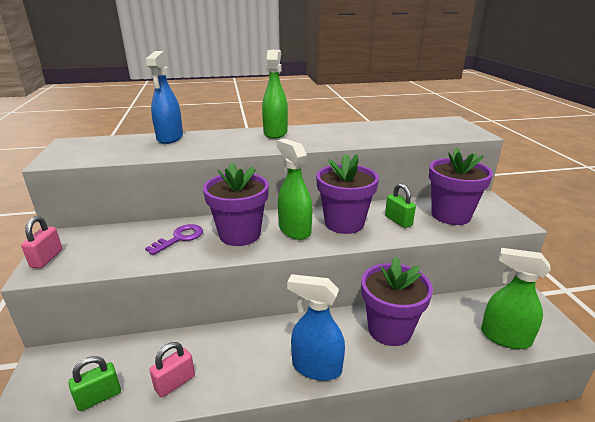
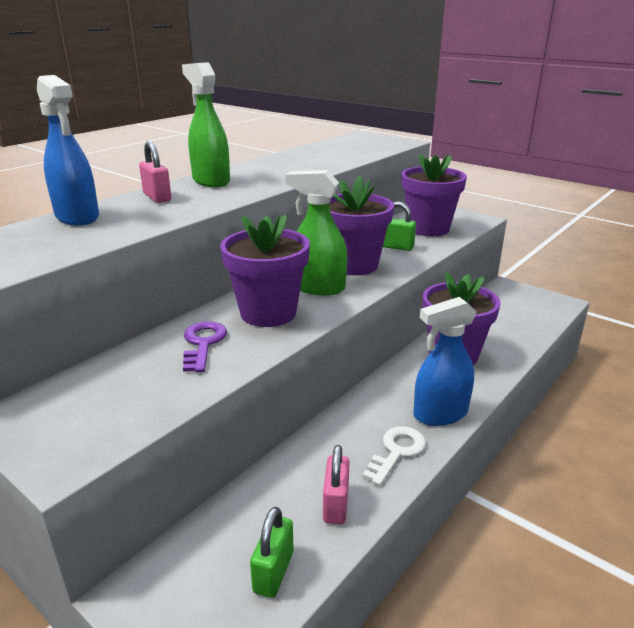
camera: 40 degrees left, 0 degrees up
pink padlock [21,216,62,268] -> pink padlock moved to [139,141,172,203]
green spray bottle [481,248,550,349] -> none
none -> white key [363,426,426,486]

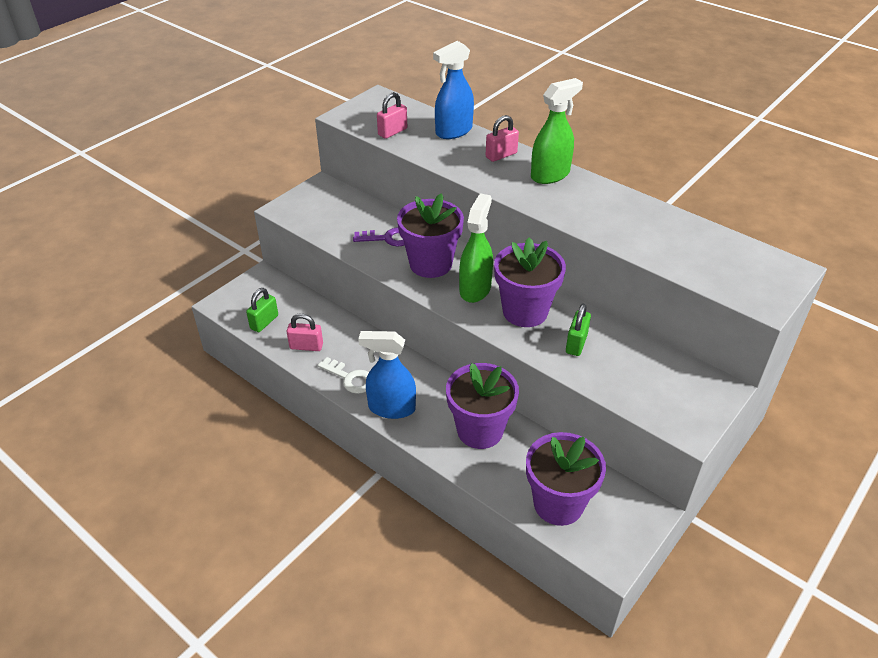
camera: 90 degrees right, 15 degrees up
green padlock [250,507,294,598] -> green padlock turned 75 degrees counterclockwise [246,288,278,332]
purple flower pot [401,154,467,236] -> purple flower pot moved to [526,432,606,526]
blue spray bottle [413,297,477,426] -> blue spray bottle turned 60 degrees counterclockwise [358,331,416,419]
none -> pink padlock [377,92,407,139]

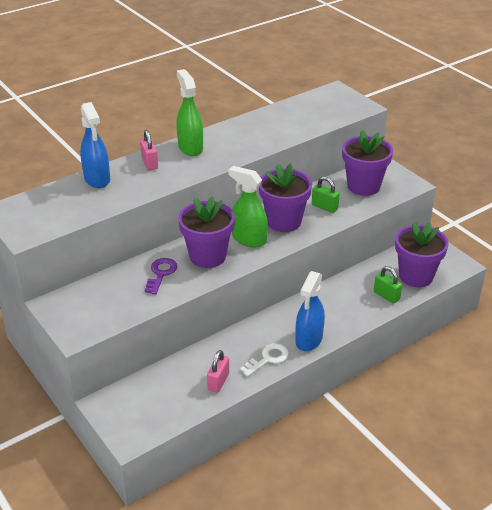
camera: 75 degrees left, 5 degrees down
green padlock [246,288,278,332] -> green padlock moved to [374,266,402,304]
pink padlock [377,92,407,139] -> none
purple flower pot [446,363,519,449] -> purple flower pot moved to [342,130,393,196]

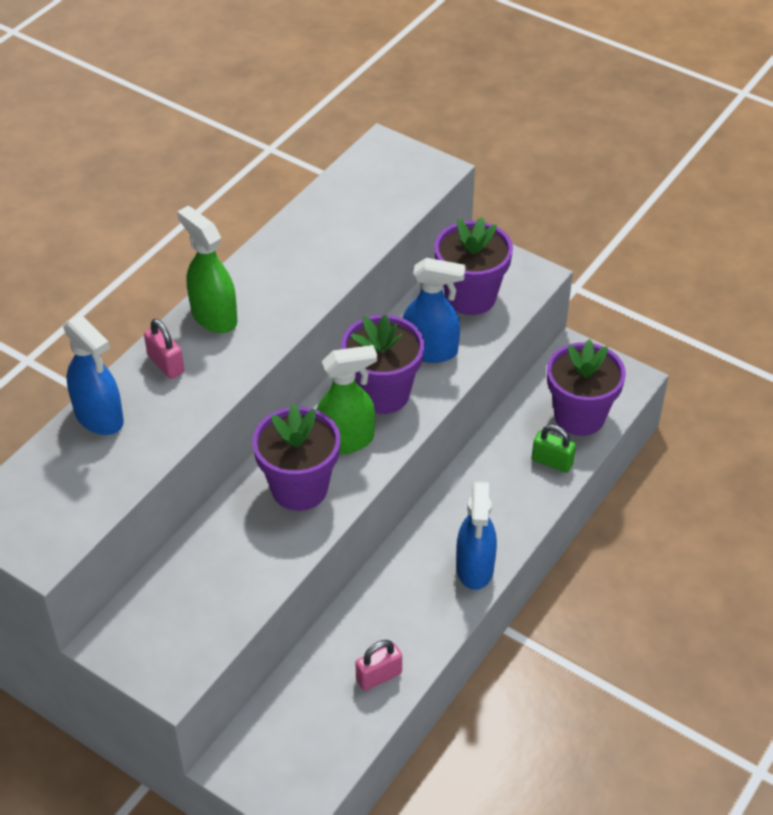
camera: 20 degrees left, 10 degrees up
purple key [145,258,177,295] -> none
pink padlock [207,350,229,393] -> pink padlock turned 60 degrees clockwise [355,640,402,691]
green spray bottle [229,166,268,248] -> green spray bottle turned 150 degrees clockwise [316,345,377,455]
white key [240,343,289,377] -> none
green padlock [312,177,340,213] -> blue spray bottle [403,258,466,363]

